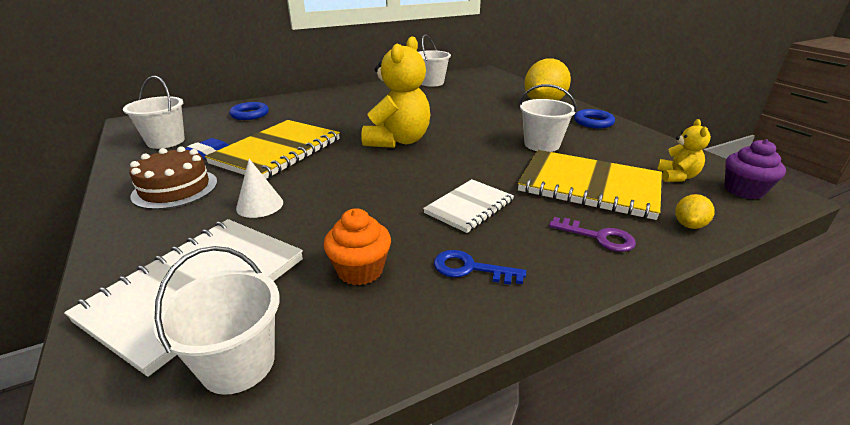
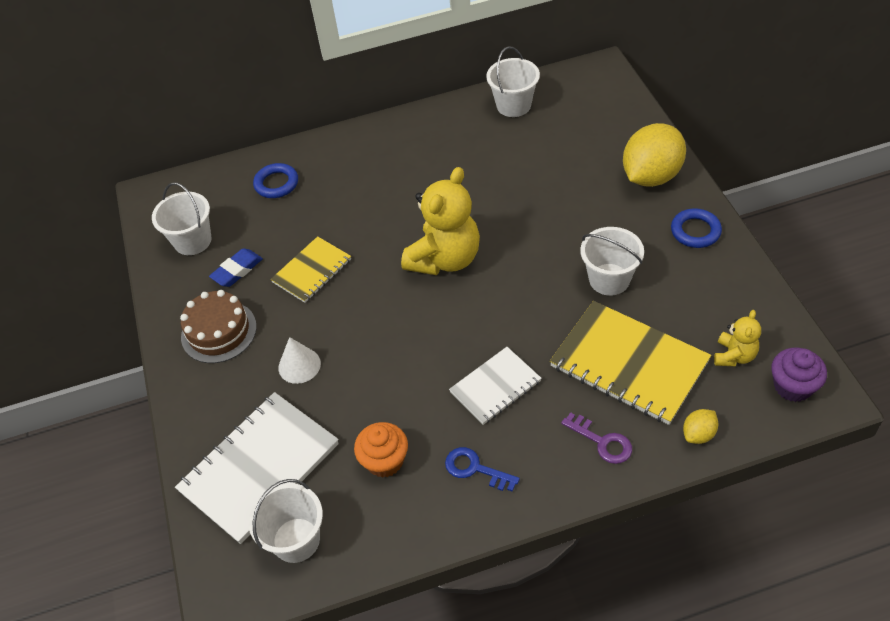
camera: 15 degrees right, 20 degrees up
yellow notebook [205,120,340,179] -> yellow notebook [271,236,351,303], size x0.58

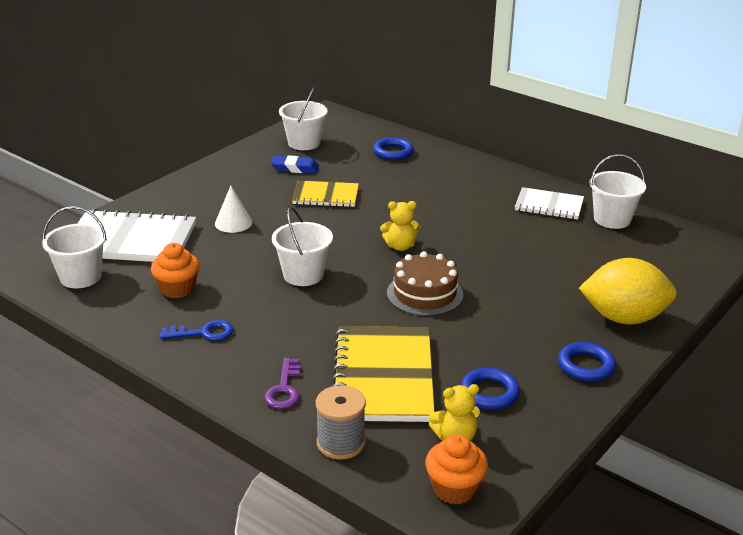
camera: 50 degrees right, 20 degrees down
brown cake [180,290,257,363] -> brown cake moved to [387,251,463,316]
yellow teddy bear [401,167,480,275] -> yellow teddy bear [380,201,421,251], size x0.50
blue key [445,447,520,492] -> blue key turned 90 degrees clockwise [160,320,234,341]
white notebook [449,347,542,425] -> white notebook moved to [515,187,584,220]
white bucket [580,227,644,295] -> white bucket moved to [272,207,333,286]
yellow lemon [683,409,718,444] -> grey spool [316,385,366,460]
purple cupcake [771,347,827,402] -> orange cupcake [425,434,488,505]
none -> blue ring [461,368,520,410]

